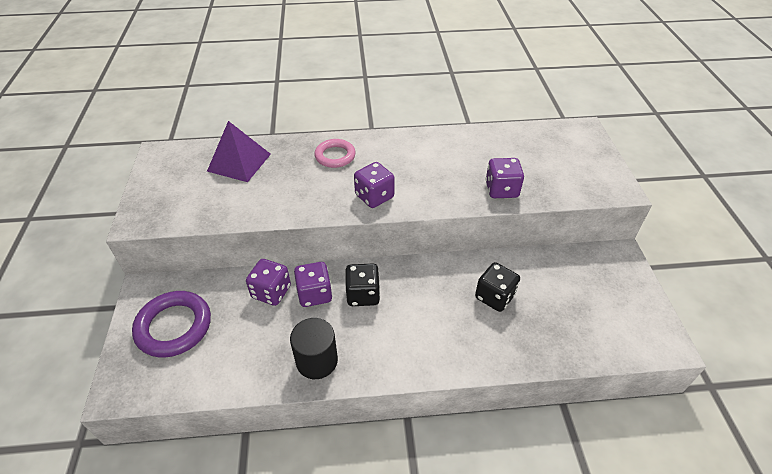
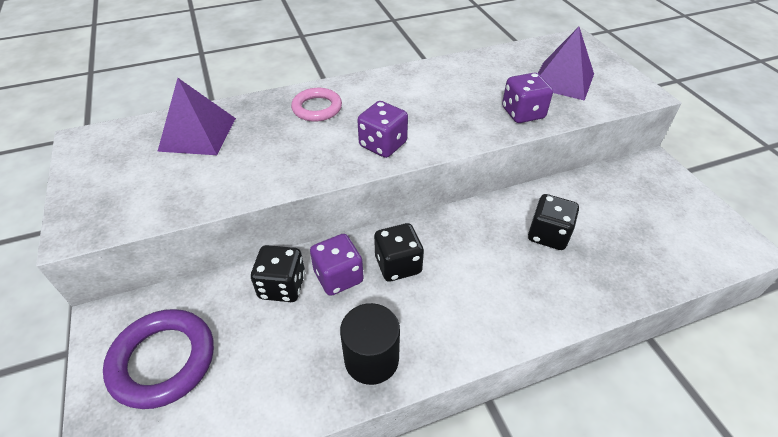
camera: 15 degrees left, 0 degrees up
purple dice [246,259,291,306] -> black dice [251,245,305,302]
none -> purple pyramid [538,27,594,101]

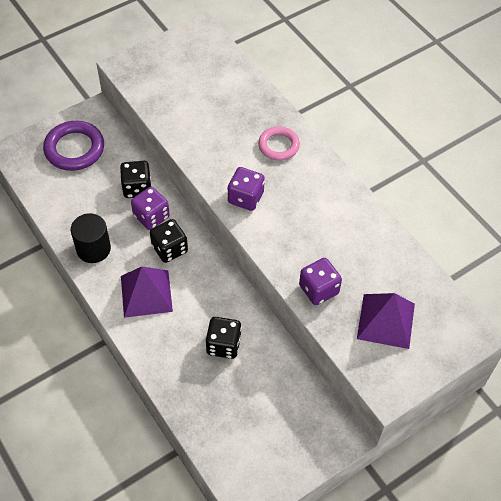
camera: 75 degrees right, 10 degrees up
purple pyramid [157,78,236,155] -> purple pyramid moved to [121,267,173,318]

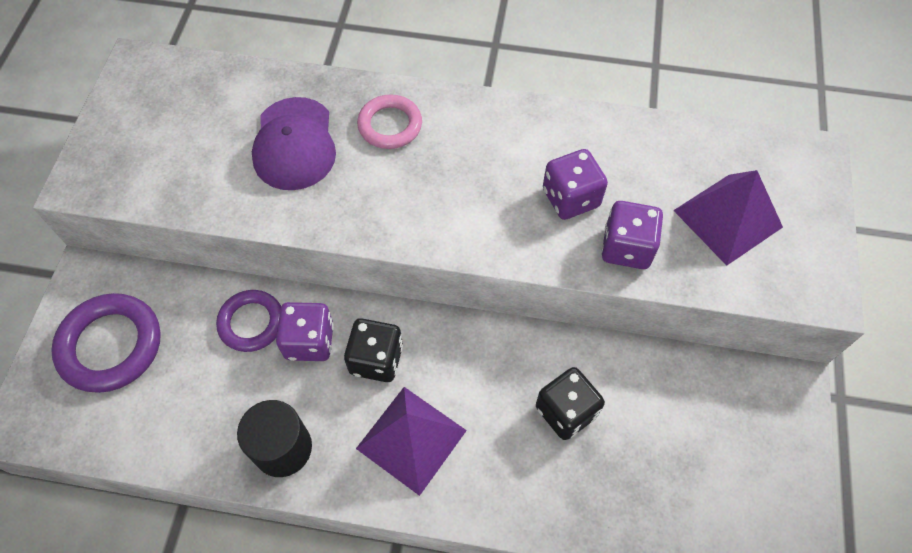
camera: 45 degrees left, 5 degrees up
black dice [120,161,151,198] -> purple ring [216,290,281,352]
purple dice [228,167,265,211] -> purple dice moved to [543,149,608,220]
none -> purple cap [252,97,336,190]

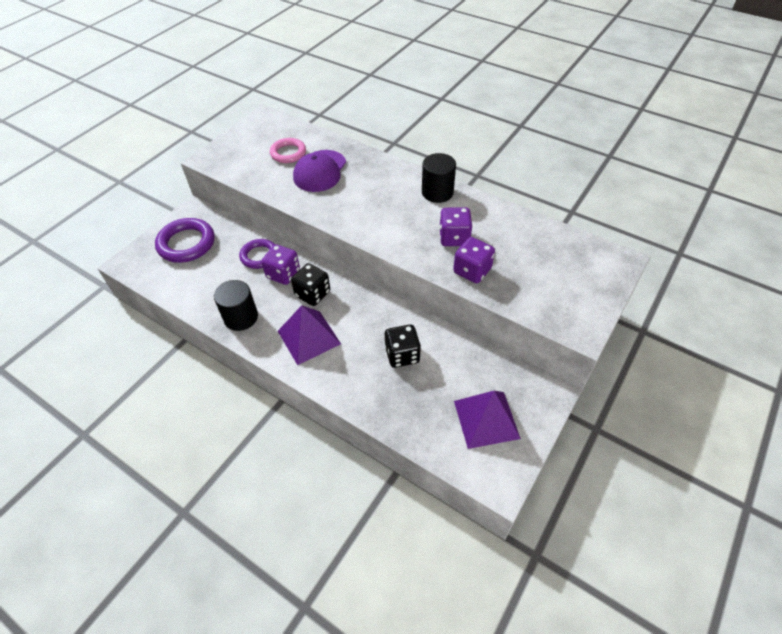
camera: 25 degrees right, 10 degrees down
pink ring [357,95,422,149] -> pink ring moved to [270,138,306,163]
purple pyramid [673,170,783,266] -> purple pyramid moved to [454,391,521,449]
none -> black cylinder [422,153,456,203]

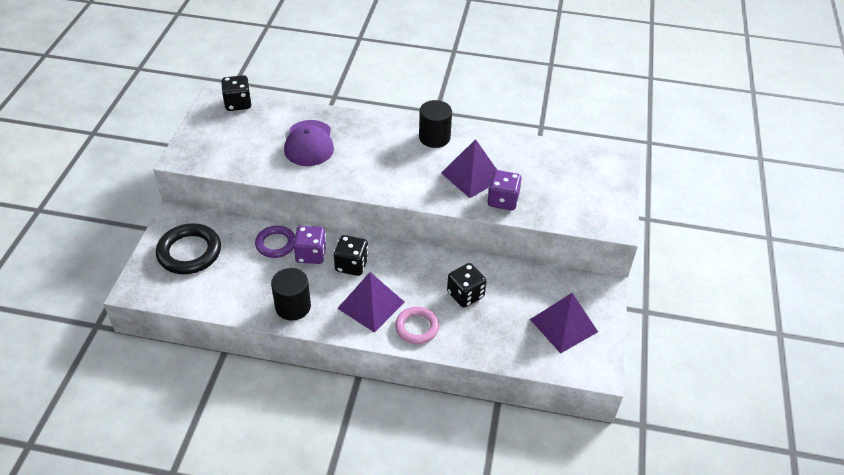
camera: 25 degrees left, 5 degrees down
purple ring [155,218,215,263] -> black ring [156,223,221,274]
pink ring [270,138,306,163] -> pink ring moved to [395,307,439,344]
purple dice [439,207,472,246] -> purple pyramid [441,139,497,198]
none -> black dice [221,75,252,111]

